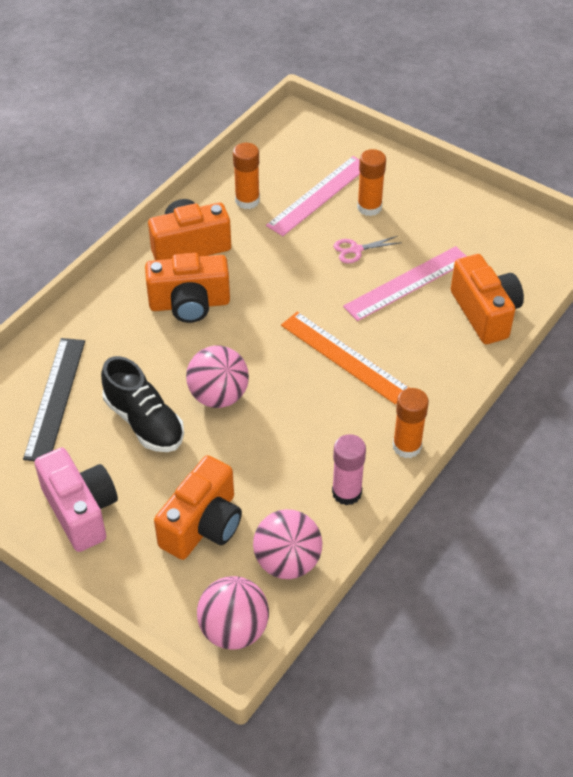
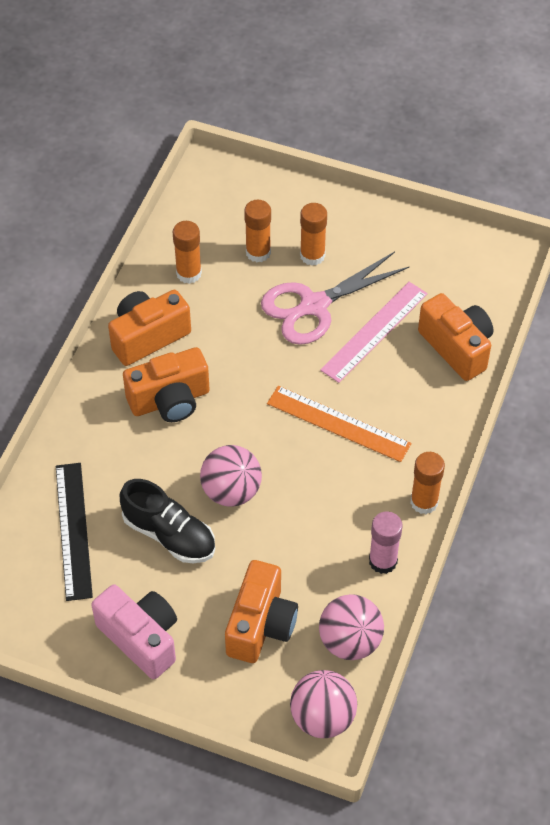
camera: 15 degrees left, 5 degrees up
pink ruler [266,156,360,236] -> orange glue stick [244,200,271,262]
pink scissors [333,236,402,263] -> pink scissors [261,252,409,345], size x2.27

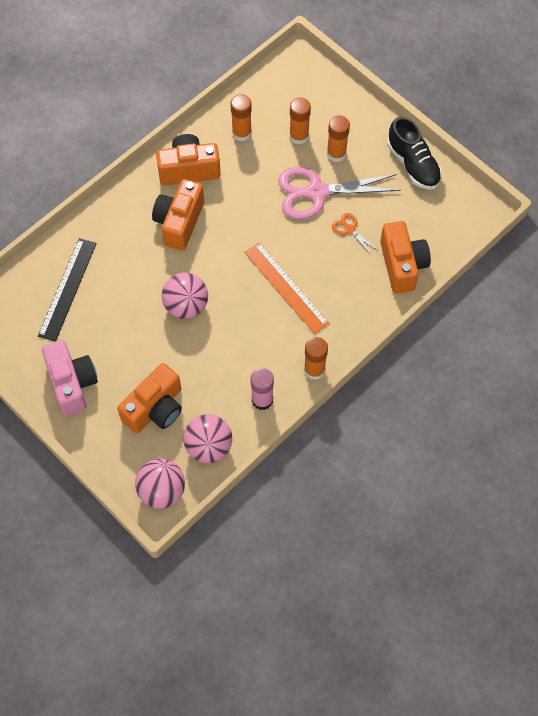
camera: 25 degrees right, 10 degrees up
black shoe [120,479,215,563] -> black shoe moved to [387,117,442,190]
orange camera [123,347,210,422] -> orange camera turned 105 degrees clockwise [152,179,204,251]
pink ruler [320,282,428,383] -> orange scissors [332,213,379,255]

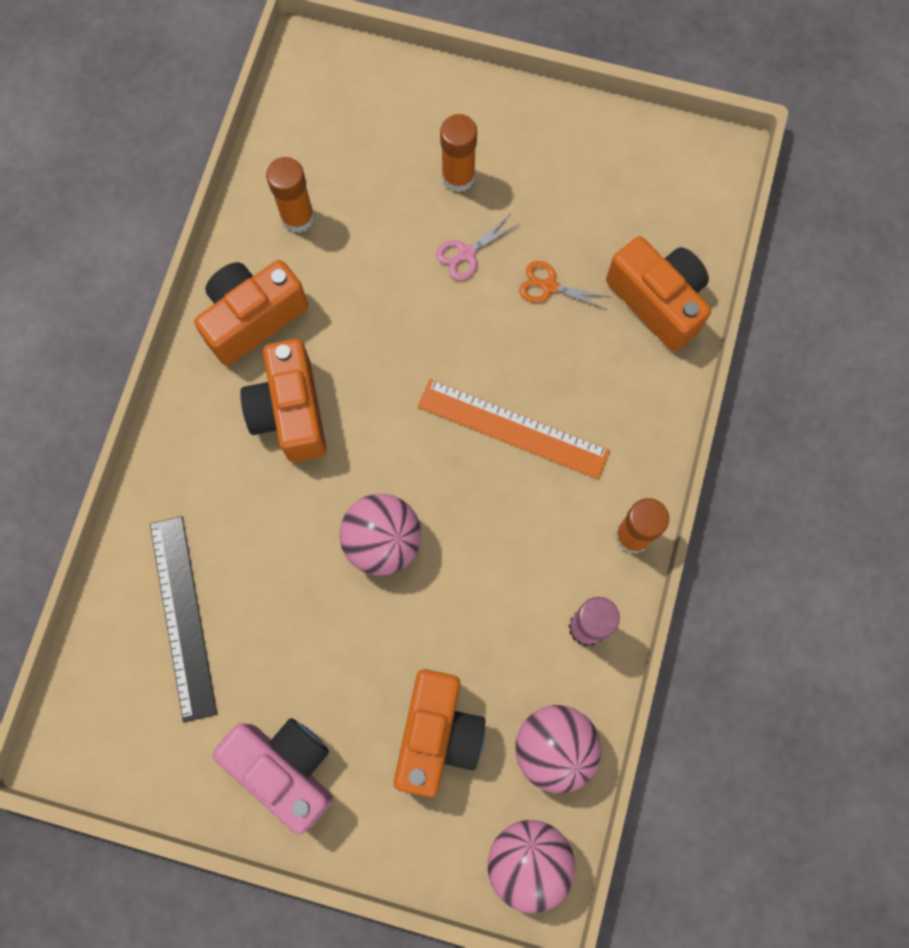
camera: 30 degrees left, 10 degrees up
pink scissors [278,167,401,219] -> pink scissors [436,214,519,280], size x0.44
orange glue stick [289,98,311,145] -> none
black shoe [387,117,442,190] -> none

